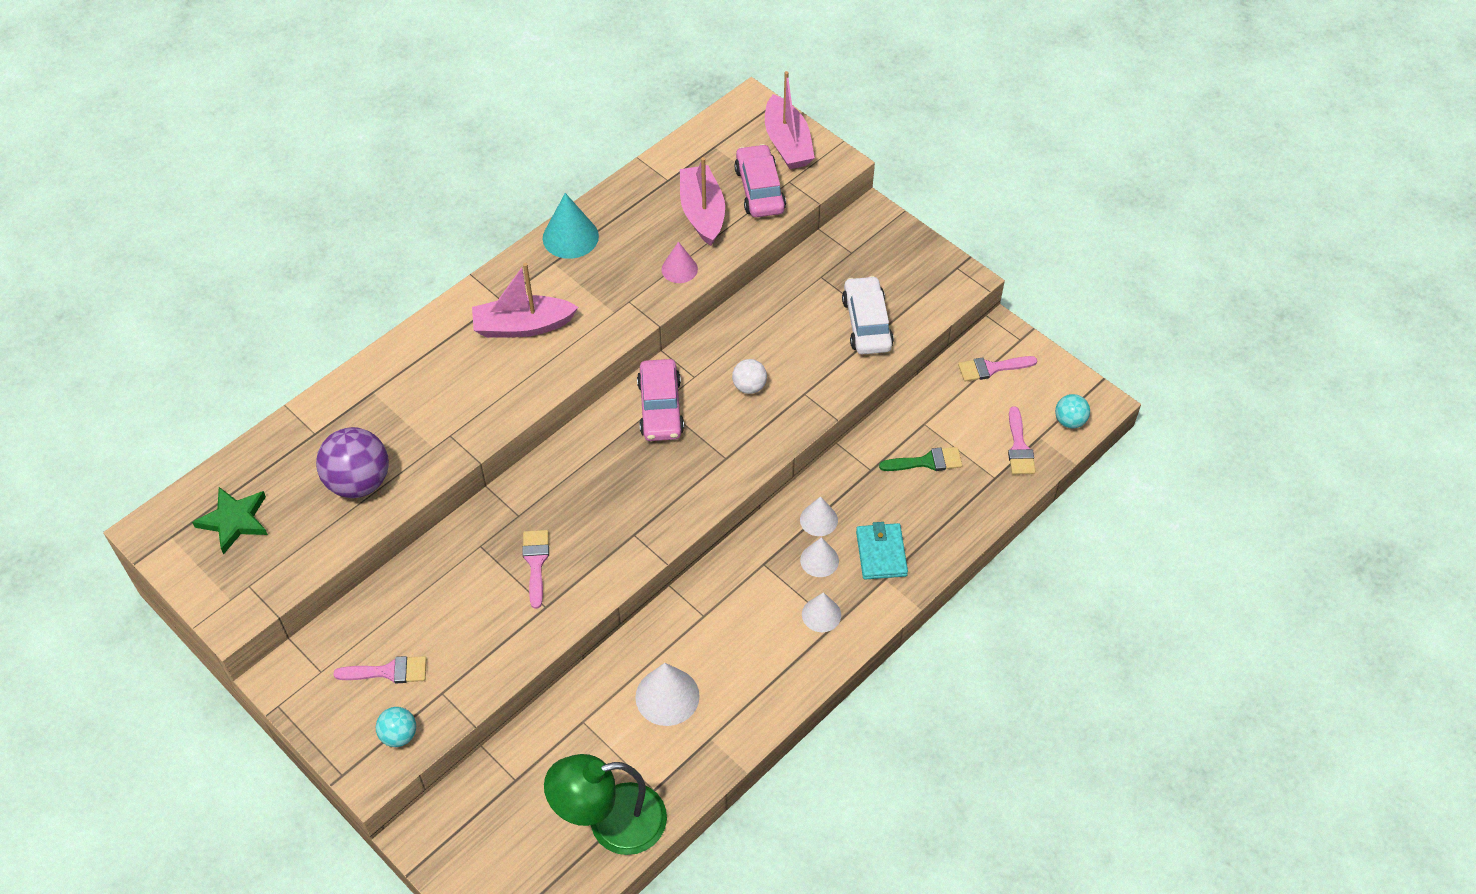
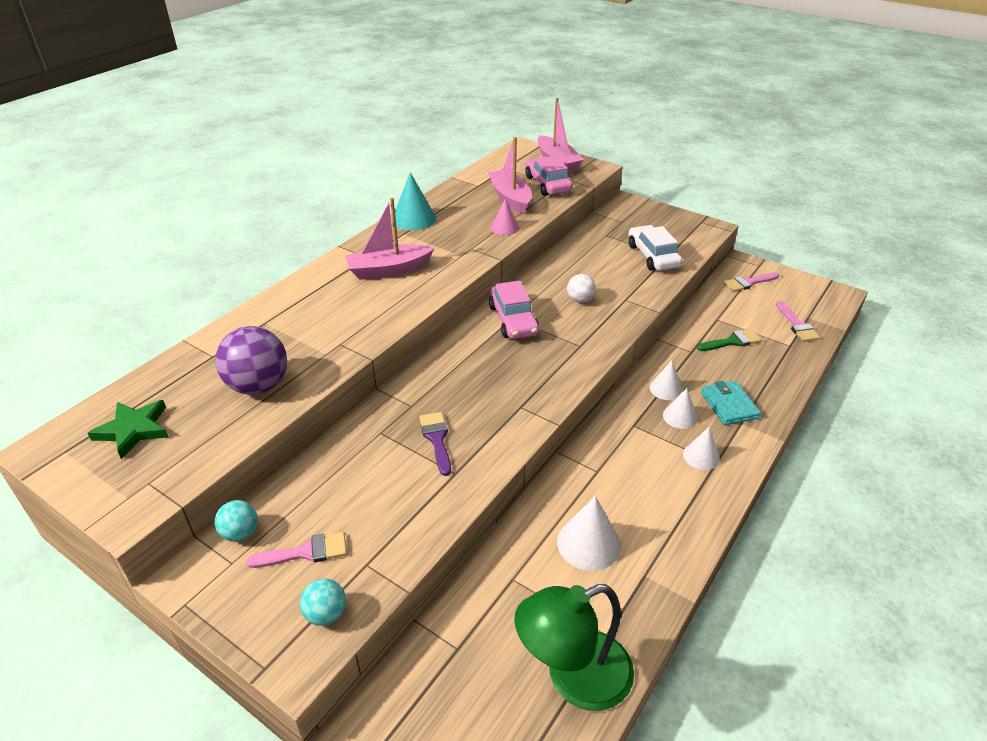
camera: 10 degrees left, 15 degrees down
pink brush [522,530,549,609] -> purple brush [419,412,451,476]
turquoise ball [1055,394,1090,428] -> turquoise ball moved to [215,500,258,542]

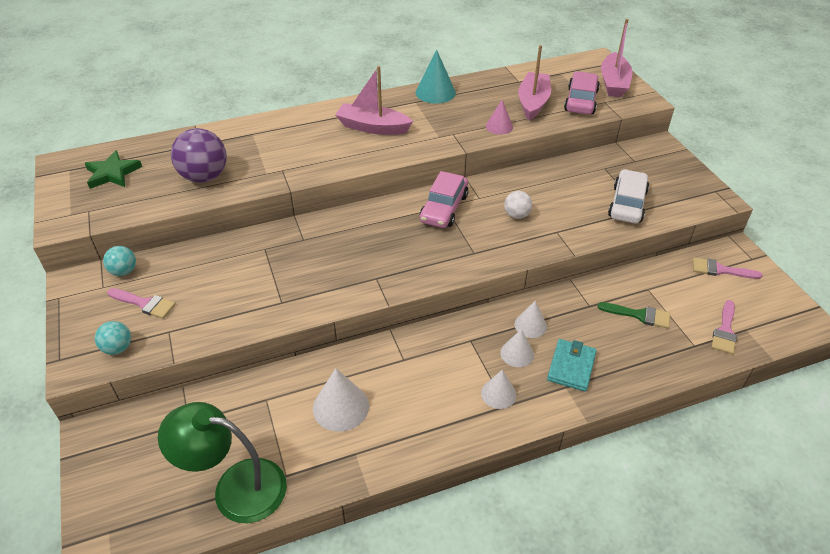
camera: 35 degrees right, 5 degrees up
purple brush [419,412,451,476] -> none

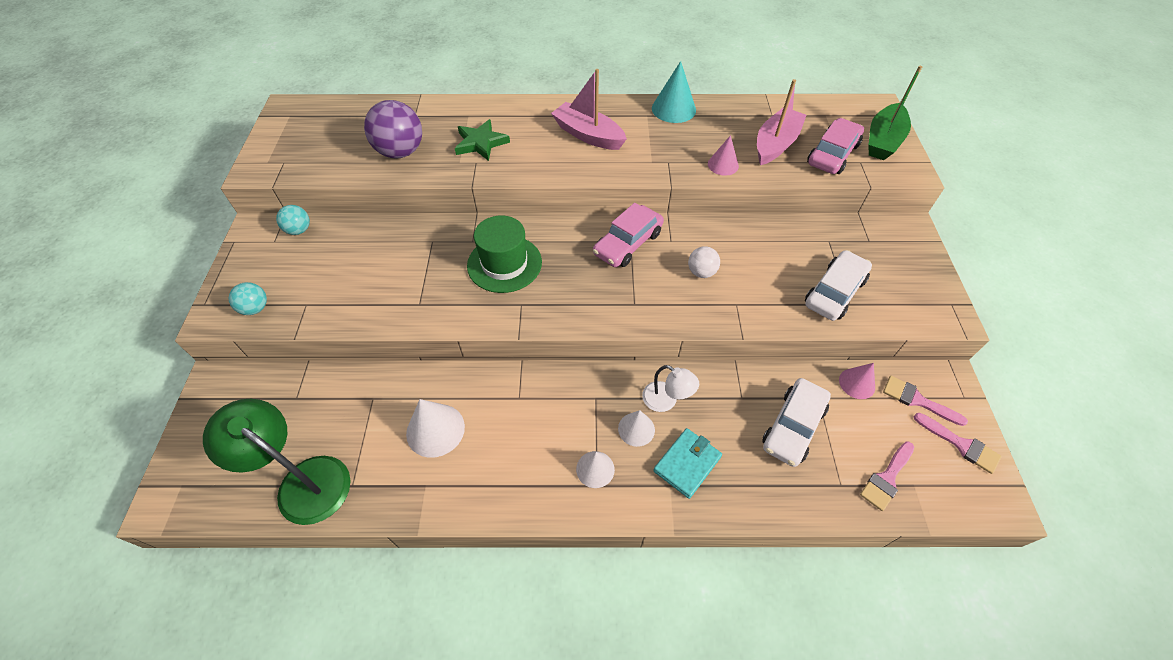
camera: 20 degrees right, 10 degrees up
green star [85,150,142,189] -> green star moved to [455,119,510,161]
pink brush [107,288,176,319] -> pink brush moved to [914,413,1002,474]
white cone [515,301,547,338] -> white lamp [642,365,699,412]
green brush [598,302,670,328] -> white car [762,378,831,467]
pink boat [601,19,633,97] -> green boat [869,66,922,160]
none -> green hat [467,215,542,293]
none -> pink cone [839,363,875,399]

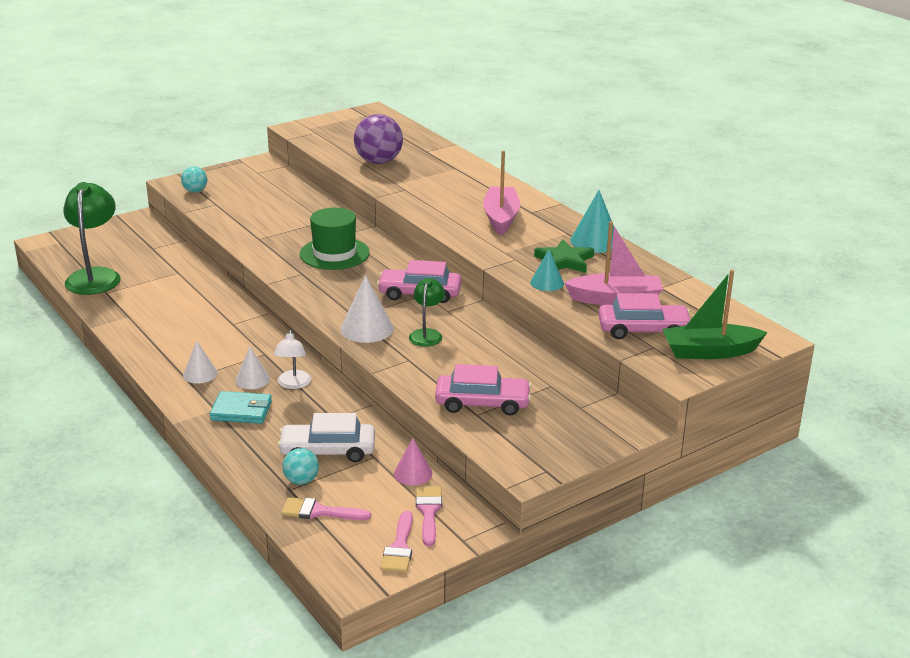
camera: 55 degrees right, 25 degrees down
turquoise ball [276,205,310,235] -> turquoise ball moved to [282,448,319,485]
white cone [406,399,465,458] -> white cone moved to [340,275,394,343]
green star [455,119,510,161] -> green star moved to [534,239,594,273]
white ball [688,247,720,278] -> green lamp [409,278,445,347]
pink cone [708,135,739,175] -> turquoise cone [530,249,564,291]
white car [805,250,872,321] -> pink car [435,364,532,416]

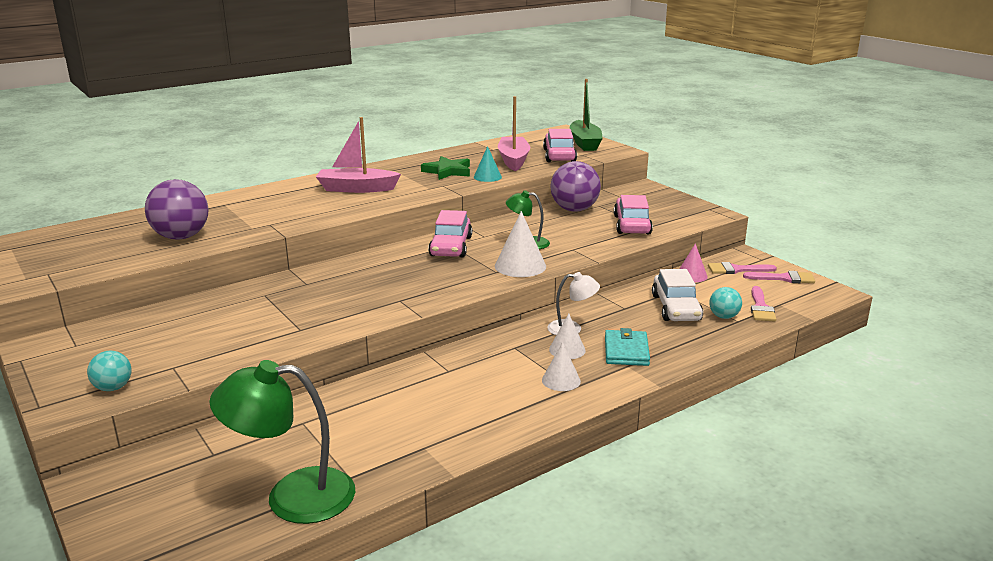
camera: 90 degrees left, 5 degrees down
green hat [300,208,370,270] -> none
turquoise cone [570,190,614,253] -> none
none -> purple ball [550,161,601,212]

